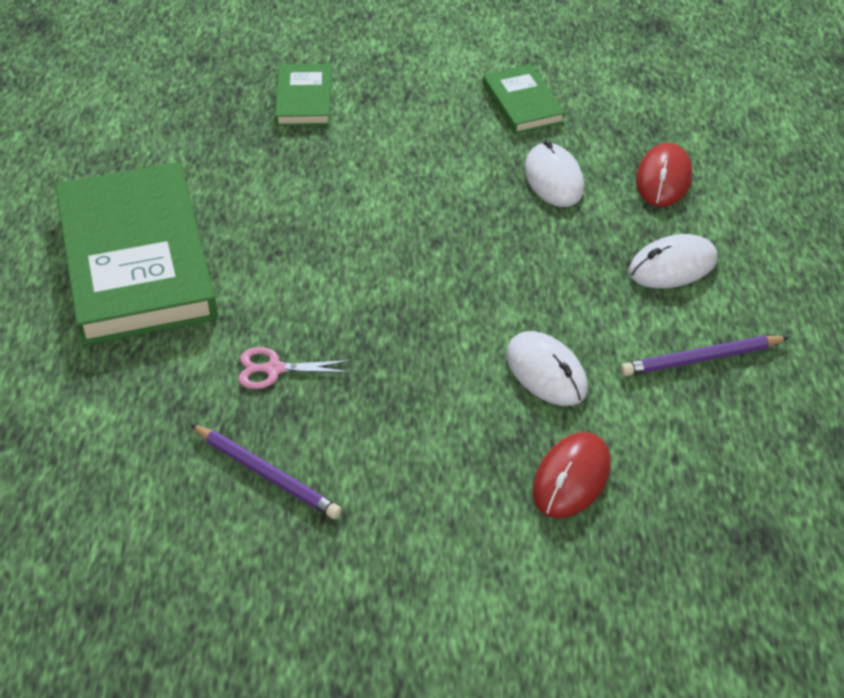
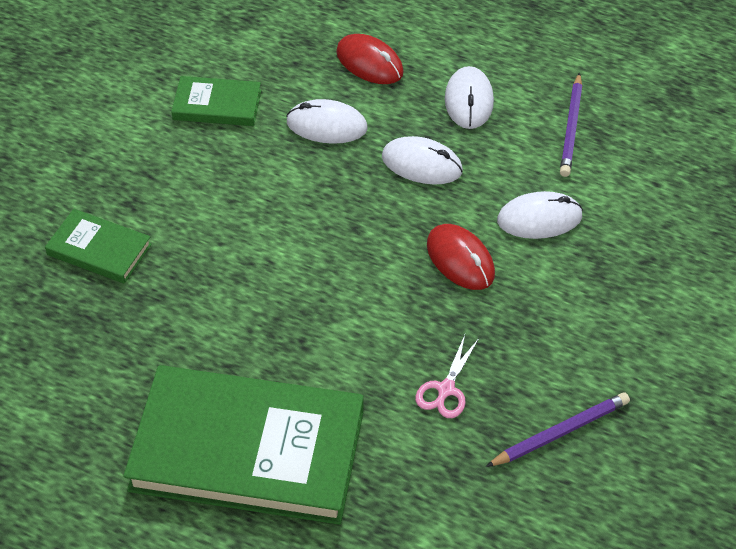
camera: 65 degrees left, 5 degrees up
red mouse [533,432,611,518] -> red mouse moved to [427,224,495,290]
none -> white mouse [382,136,463,185]

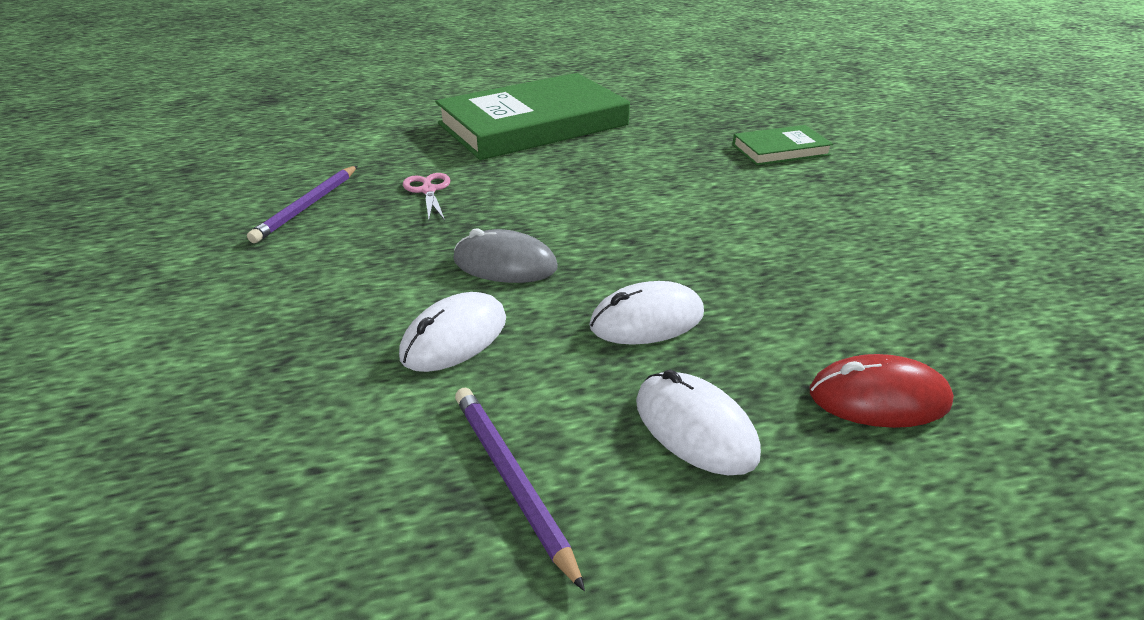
camera: 140 degrees right, 15 degrees down
green book [171,76,261,126] -> none
white mouse [286,99,368,144] -> none
red mouse [427,224,495,290] -> grey mouse [453,228,558,283]

